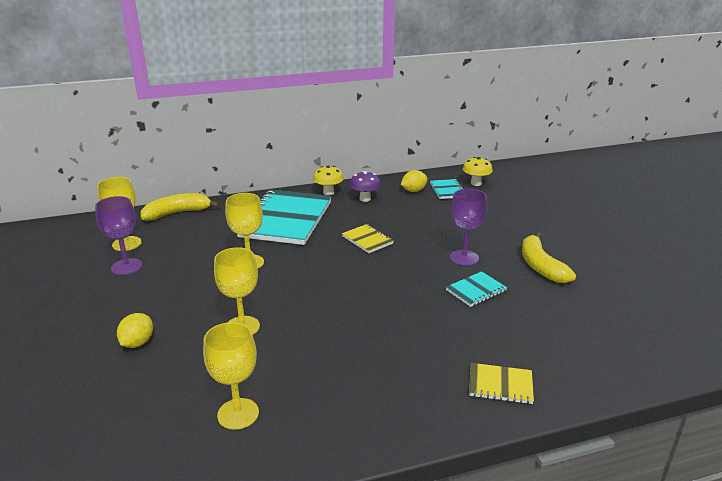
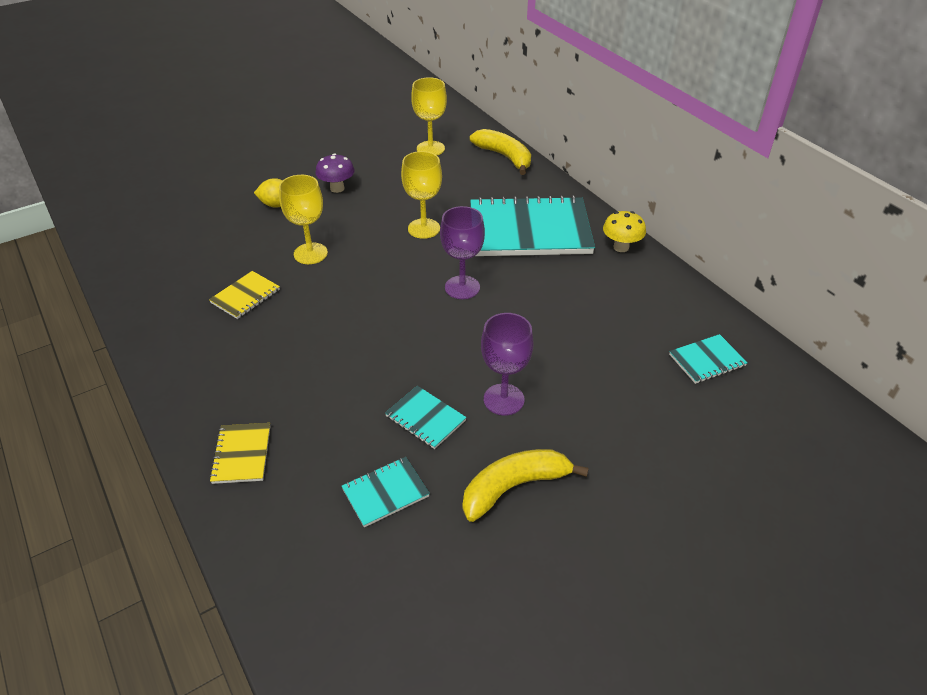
camera: 75 degrees right, 15 degrees up
purple goblet [95,196,142,275] -> purple goblet moved to [440,206,485,299]
yellow goblet [203,322,259,430] -> none
yellow notebook [342,224,393,253] -> yellow notebook moved to [209,271,280,319]
purple mushroom [350,171,381,202] -> purple mushroom moved to [315,153,355,193]
yellow lemon [401,170,428,192] -> none
yellow mushroom [463,157,493,186] -> none
none -> turquoise notebook [341,457,430,527]

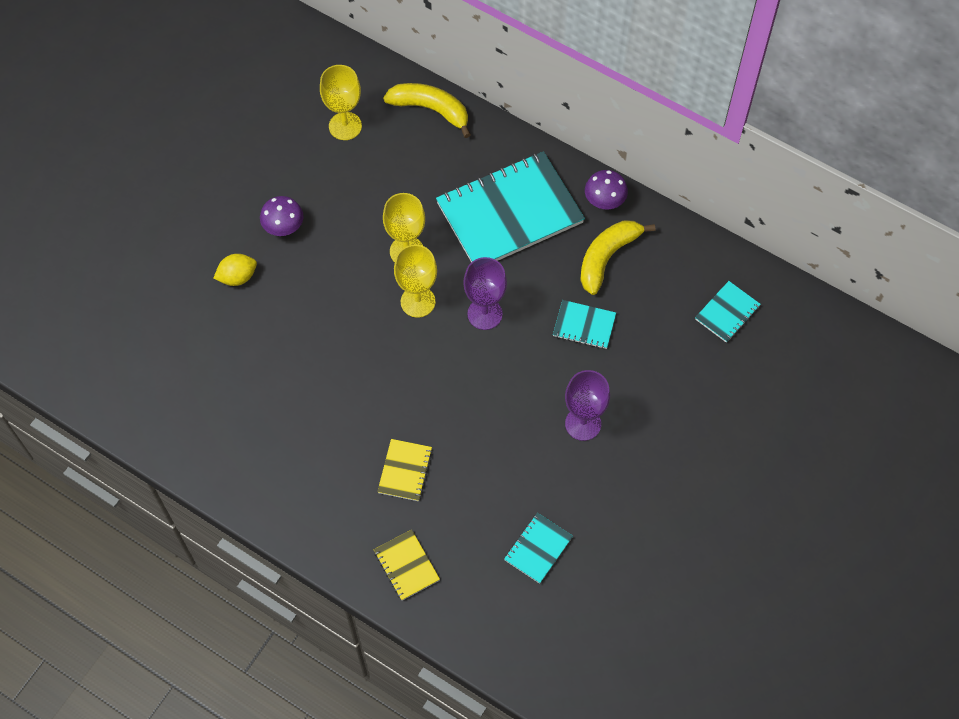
camera: 25 degrees left, 20 degrees up
yellow notebook [209,271,280,319] -> yellow notebook moved to [377,439,433,501]
yellow goblet [279,175,328,264] -> yellow goblet moved to [394,245,437,318]
turquoise notebook [385,386,467,449] -> turquoise notebook moved to [553,300,616,349]
yellow banana [463,449,589,522] -> yellow banana moved to [580,220,655,295]
yellow mushroom [603,211,646,252] -> purple mushroom [585,170,628,209]

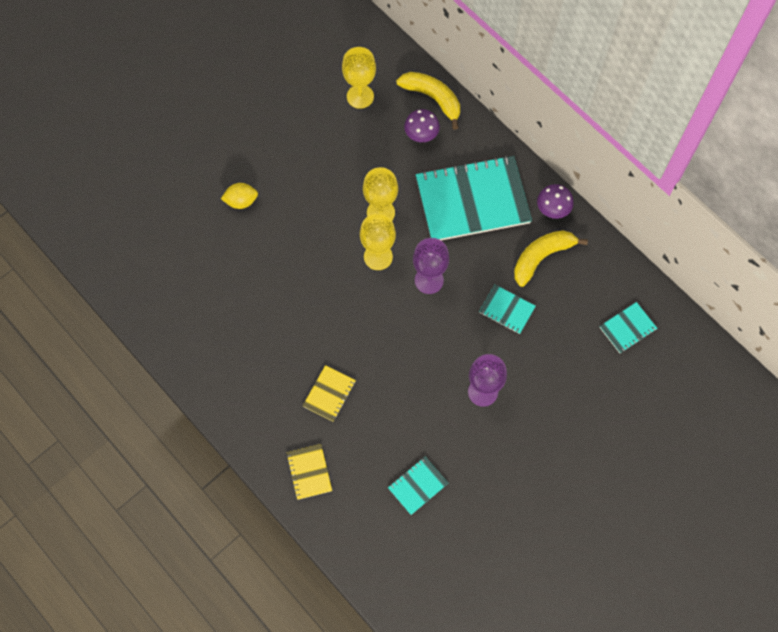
camera: 15 degrees right, 5 degrees up
purple mushroom [260,196,303,236] -> purple mushroom moved to [404,109,440,142]

